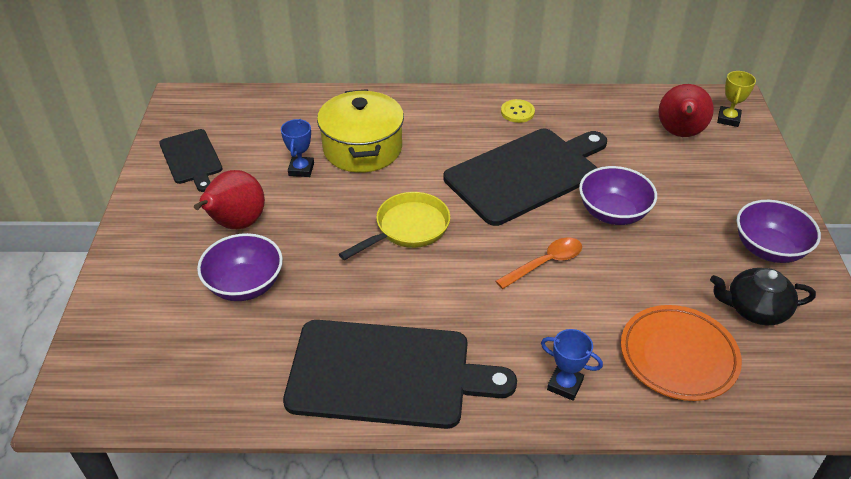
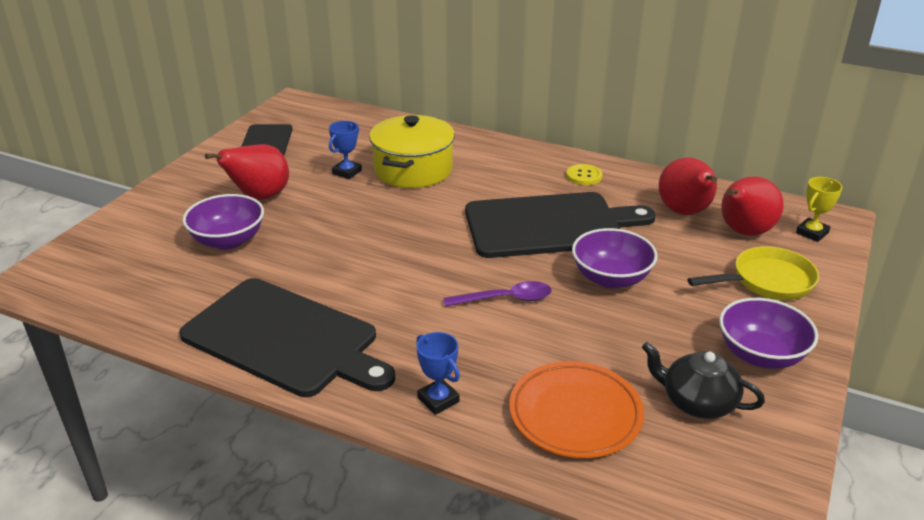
camera: 25 degrees right, 10 degrees down
yellow pan [339,192,450,260] -> yellow pan moved to [687,246,819,300]
orange spoon [496,237,582,289] -> purple spoon [444,281,552,307]
none -> red pear [659,157,717,215]

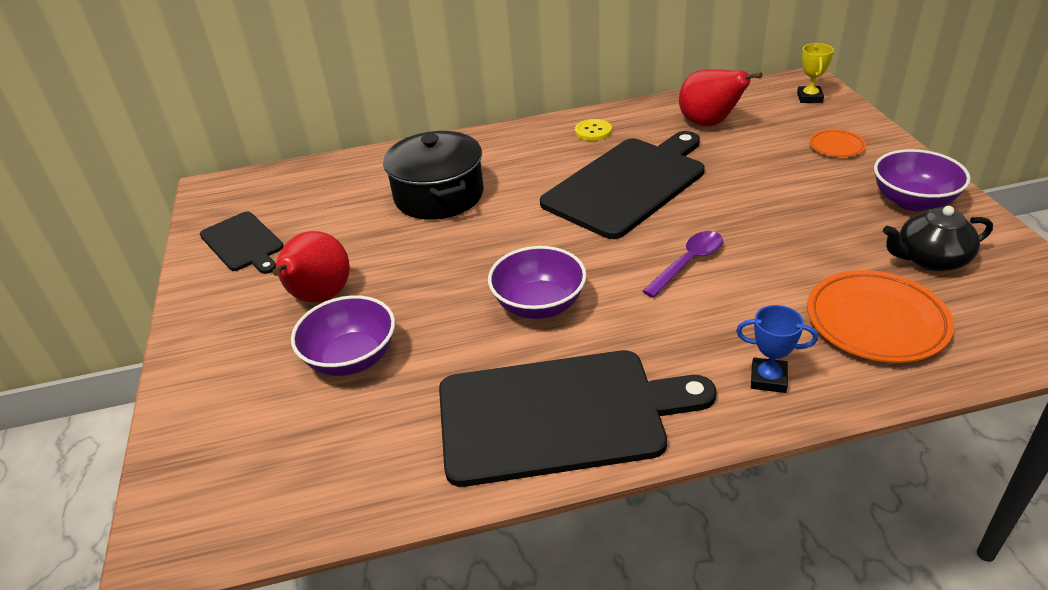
camera: 35 degrees left, 5 degrees up
blue trophy [329,121,362,179] -> none
yellow pot [369,115,455,188] -> black pot [383,131,484,220]
purple bowl [572,228,658,289] -> purple bowl moved to [488,246,586,319]
yellow pan [687,246,819,300] -> orange plate [809,129,866,157]
red pear [721,177,784,236] -> none

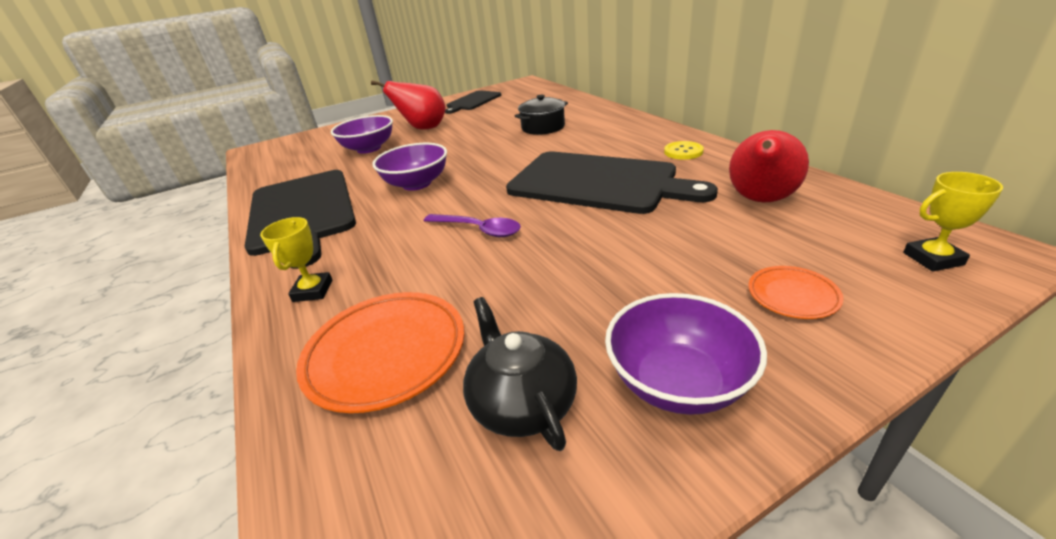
camera: 75 degrees right, 5 degrees down
black pot [383,131,484,220] -> black pot [515,95,568,135], size x0.63
blue trophy [736,305,818,393] -> yellow trophy [260,217,333,302]

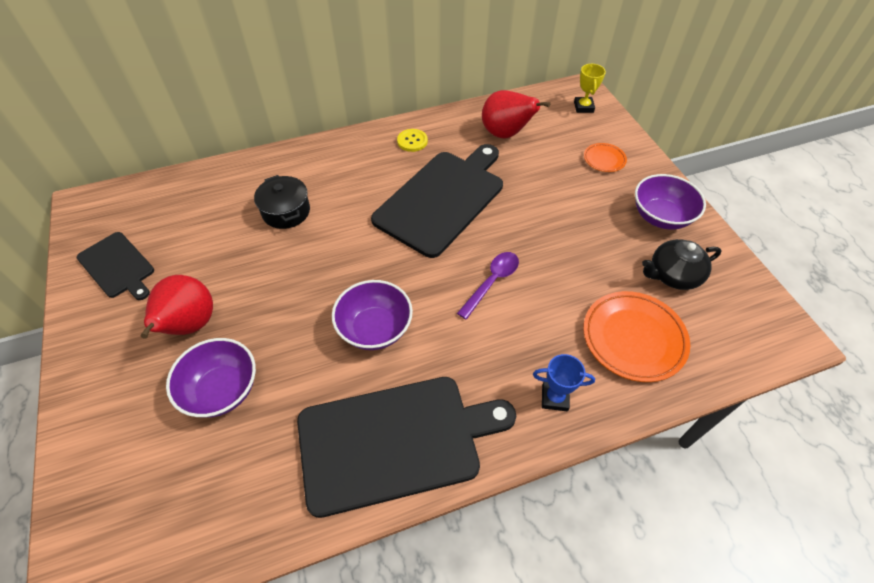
camera: 85 degrees left, 20 degrees up
yellow trophy [260,217,333,302] -> blue trophy [533,354,595,411]

